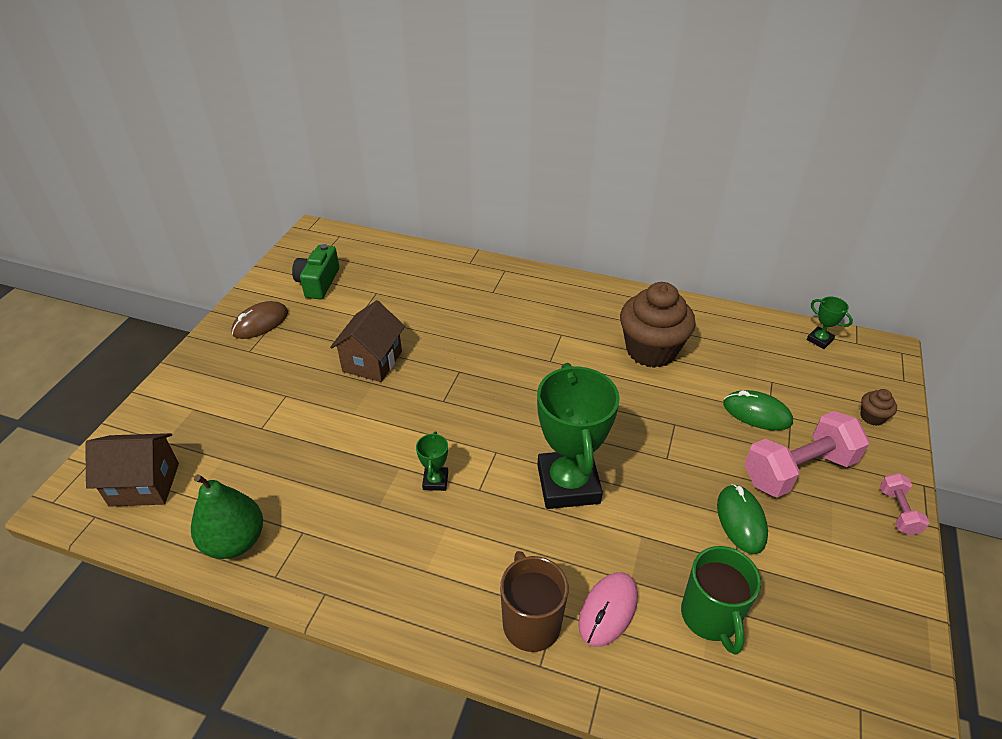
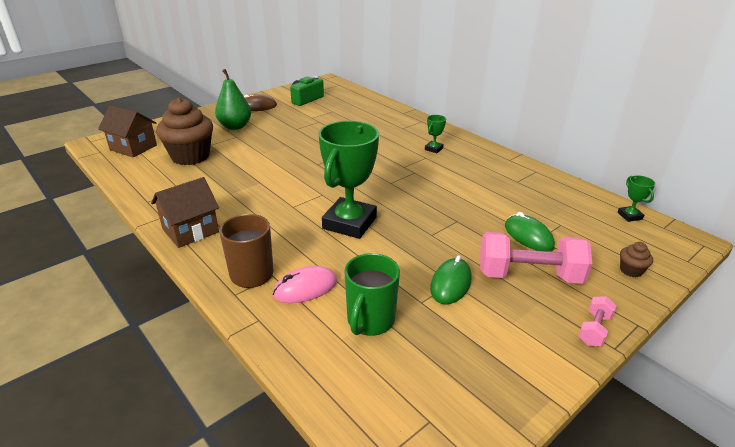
camera: 30 degrees right, 10 degrees down
green pear [191,474,263,559] -> green pear moved to [215,69,251,130]
brown house [330,300,405,382] -> brown house moved to [151,177,219,248]
green trophy [416,431,448,491] -> green trophy moved to [425,115,446,153]
brown cupcake [620,282,696,368] -> brown cupcake moved to [156,97,213,165]

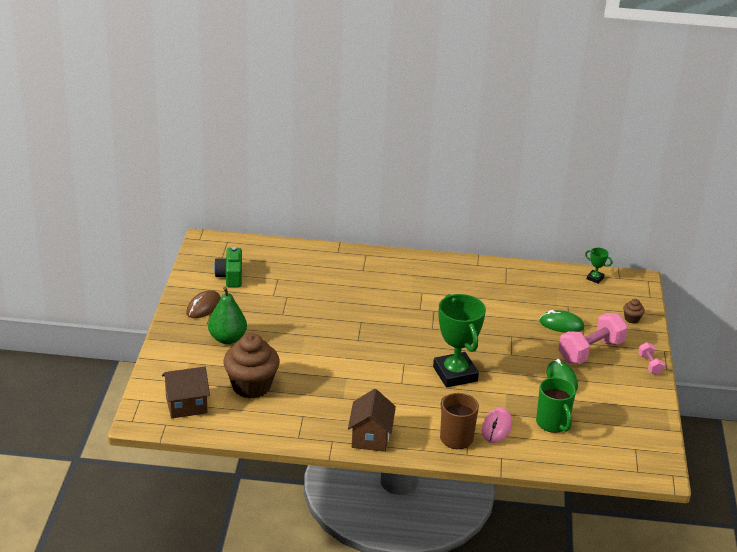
camera: 45 degrees left, 0 degrees up
green trophy [425,115,446,153] -> none

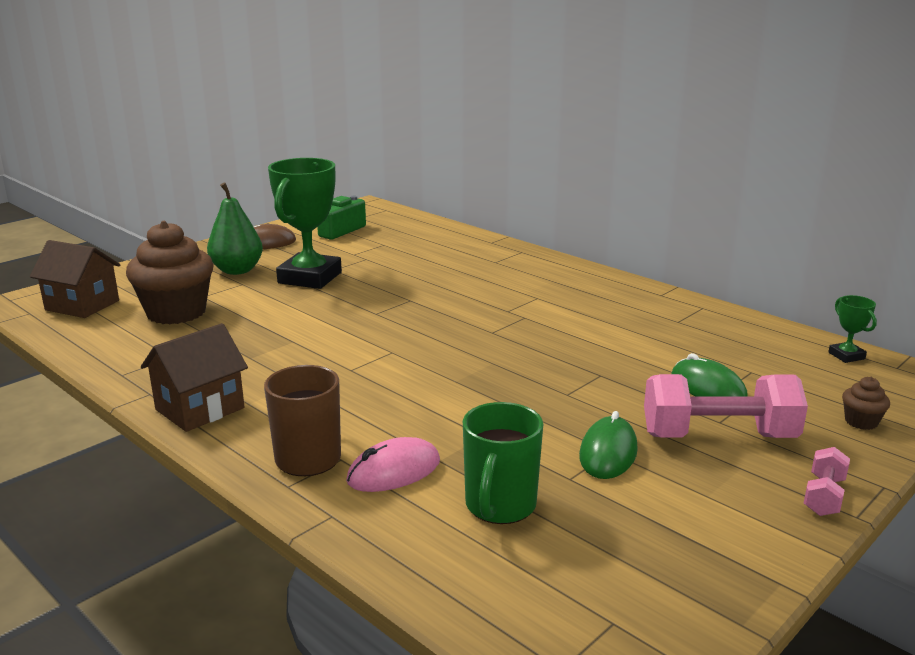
camera: 40 degrees right, 10 degrees down
green trophy [433,294,486,387] -> green trophy moved to [268,158,342,289]

